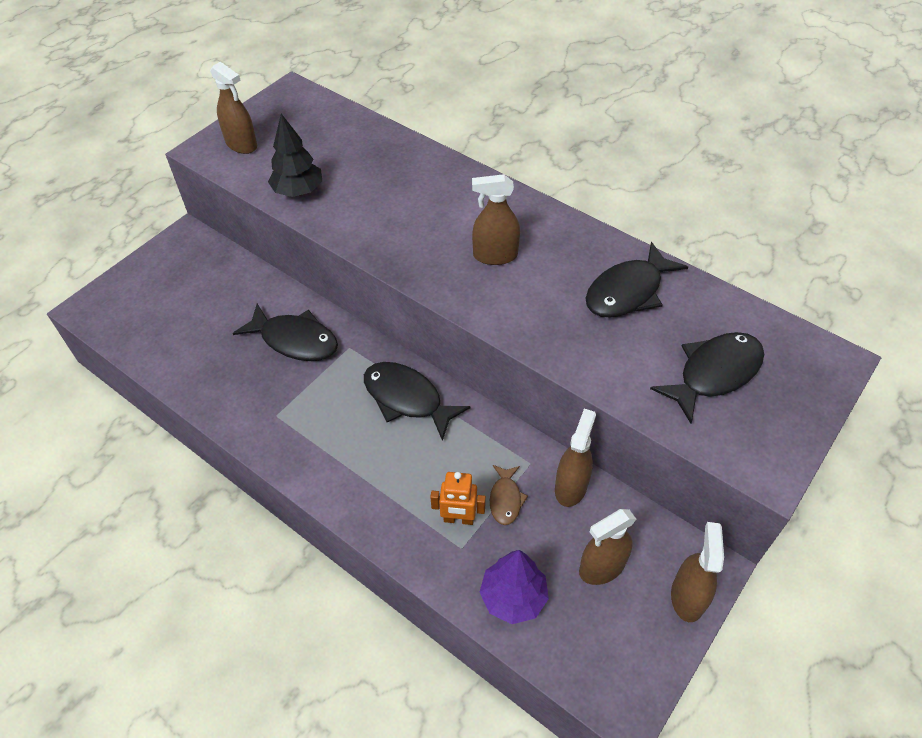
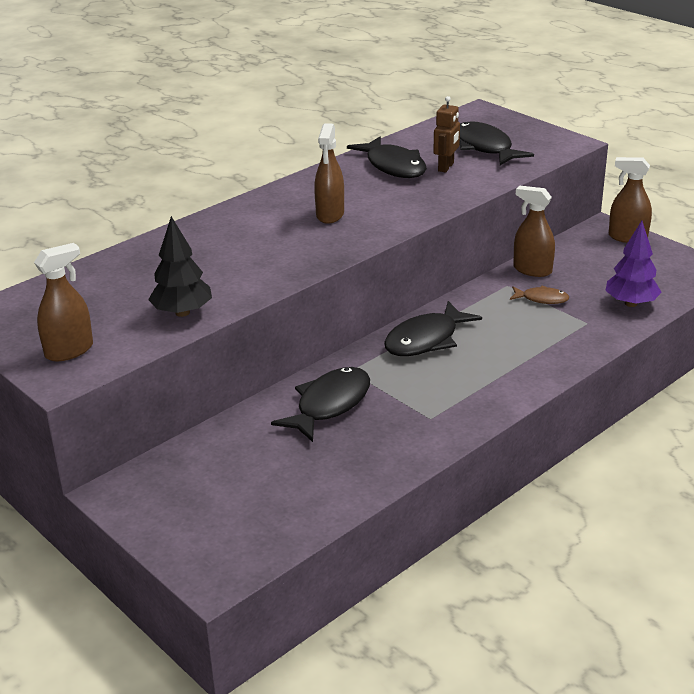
camera: 80 degrees left, 20 degrees down
orange robot [430,472,486,525] -> none
brown spray bottle [579,509,636,585] -> none
none -> brown robot [433,96,460,172]

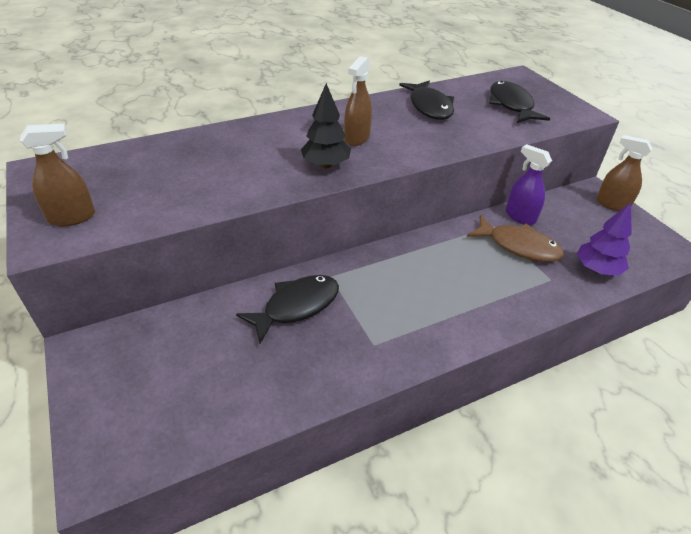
camera: 15 degrees right, 10 degrees up
black tree [148,216,212,317] -> black tree moved to [301,83,351,168]
black fish [384,301,482,356] -> none
brown robot [433,96,460,172] -> none
brown fish [510,285,569,304] -> brown fish [467,215,564,262], size x1.83
brown spray bottle [513,186,555,277] -> purple spray bottle [506,144,552,225]

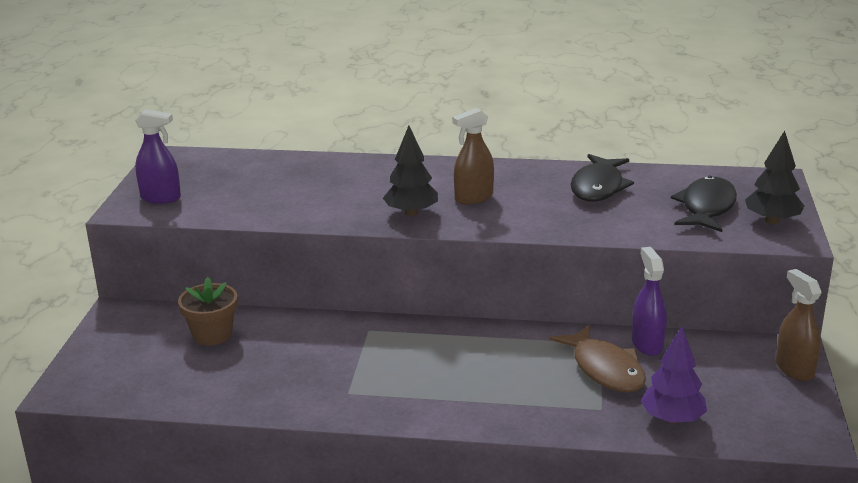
camera: 35 degrees right, 15 degrees down
brown spray bottle [20,124,95,226] -> purple spray bottle [135,109,181,204]
black fish [236,275,339,344] -> none
none -> brown flower pot [178,277,238,346]
none -> black tree [745,131,804,224]

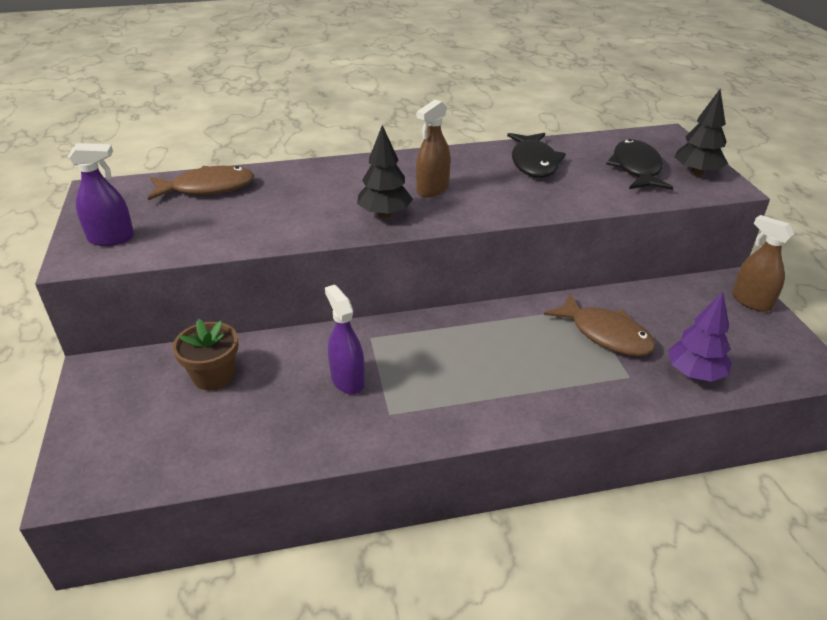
camera: 20 degrees left, 10 degrees up
purple spray bottle [632,247,667,356] -> purple spray bottle moved to [325,285,365,394]
none -> brown fish [148,166,255,200]

